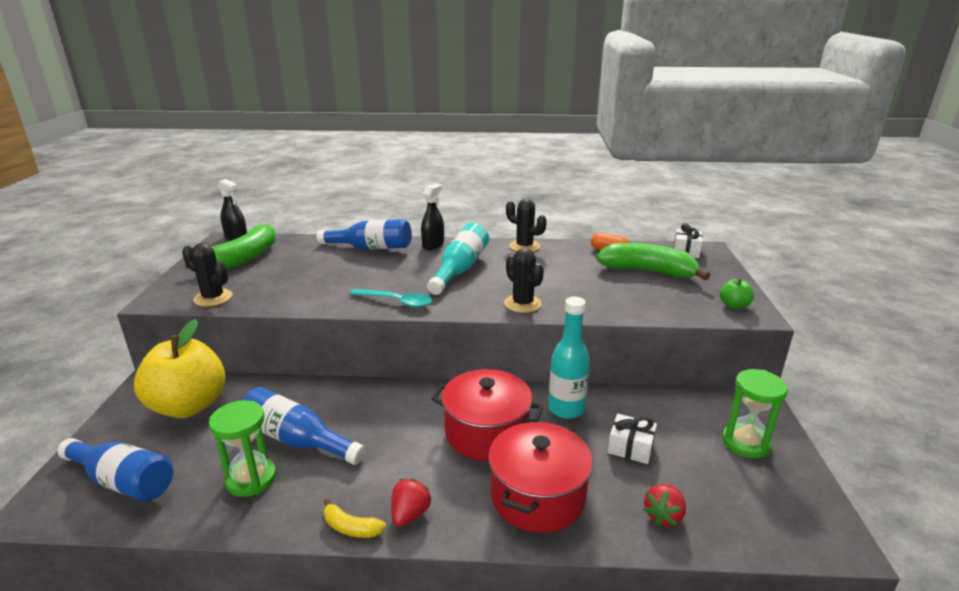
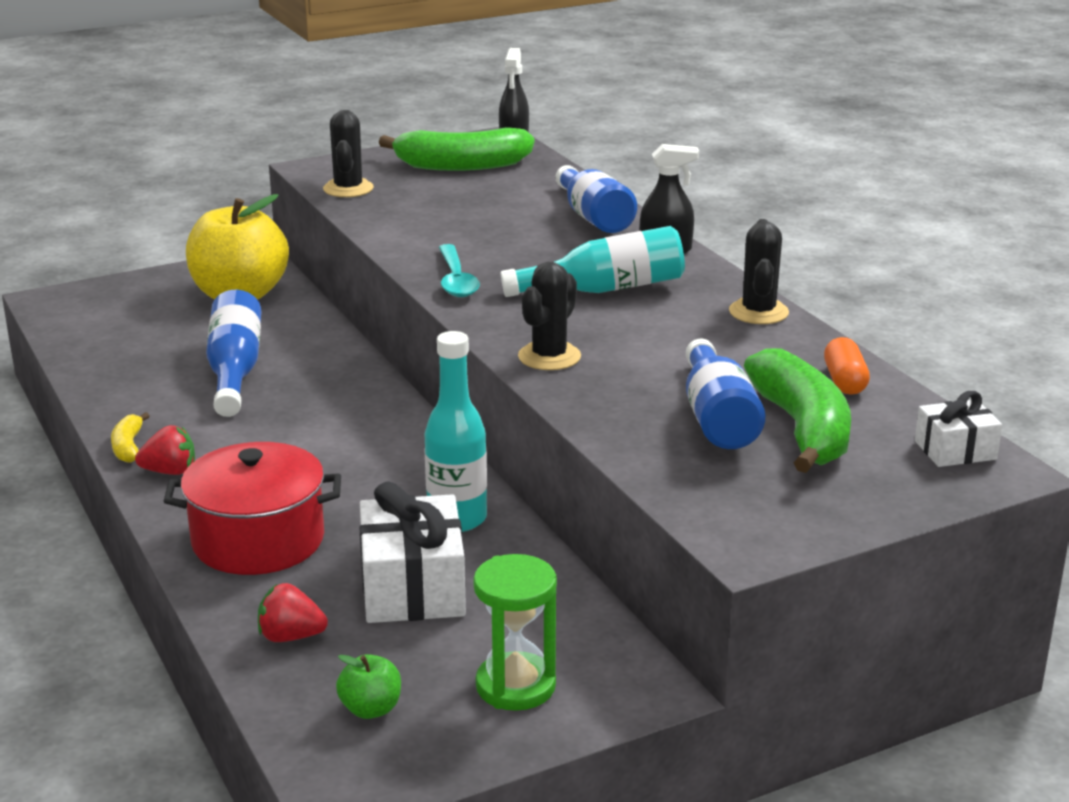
camera: 60 degrees right, 0 degrees up
blue bottle [57,438,174,501] -> blue bottle moved to [686,339,765,449]
green hourglass [209,400,277,497] -> none
red pot [431,369,544,461] -> none
white gift [608,414,657,464] -> white gift [360,481,466,623], size x1.78
green apple [720,278,754,309] -> green apple moved to [336,654,401,719]

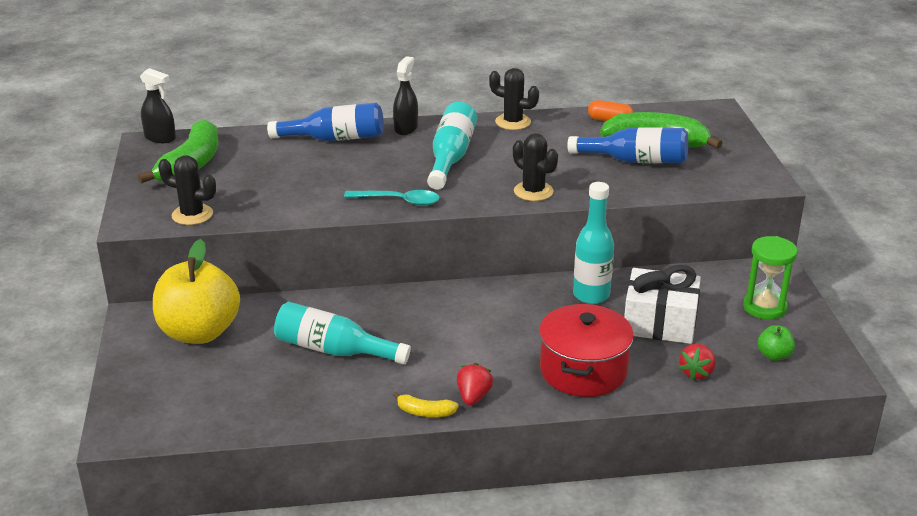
camera: 70 degrees left, 5 degrees up
blue bottle [206,290,261,417] -> turquoise bottle [274,302,411,365]
white gift [915,391,1002,467] -> none

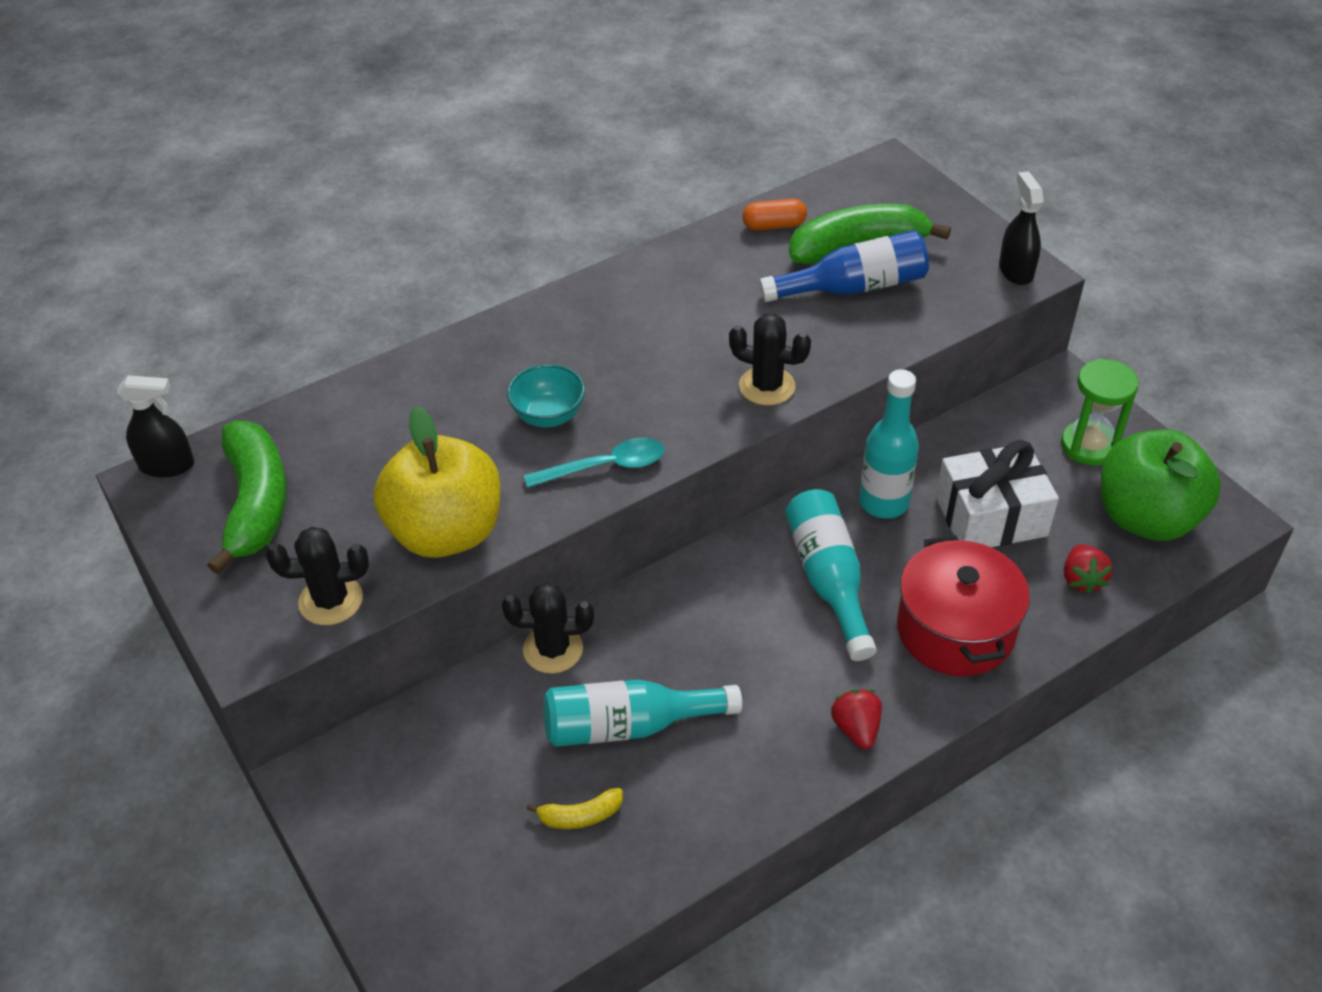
camera: 25 degrees left, 15 degrees up
yellow apple [153,239,240,344] -> yellow apple moved to [374,406,501,558]
blue bottle [267,103,384,141] -> none
black spray bottle [393,56,418,135] -> black spray bottle moved to [999,171,1044,285]
yellow banana [393,392,459,417] -> yellow banana moved to [527,788,623,829]
turquoise bottle [427,102,477,190] -> turquoise bottle moved to [785,489,877,661]
black cactus [489,68,539,130] -> black cactus moved to [502,583,594,674]
green apple [758,325,795,361] -> green apple [1101,430,1221,541], size x2.42
none -> turquoise bowl [507,364,585,427]

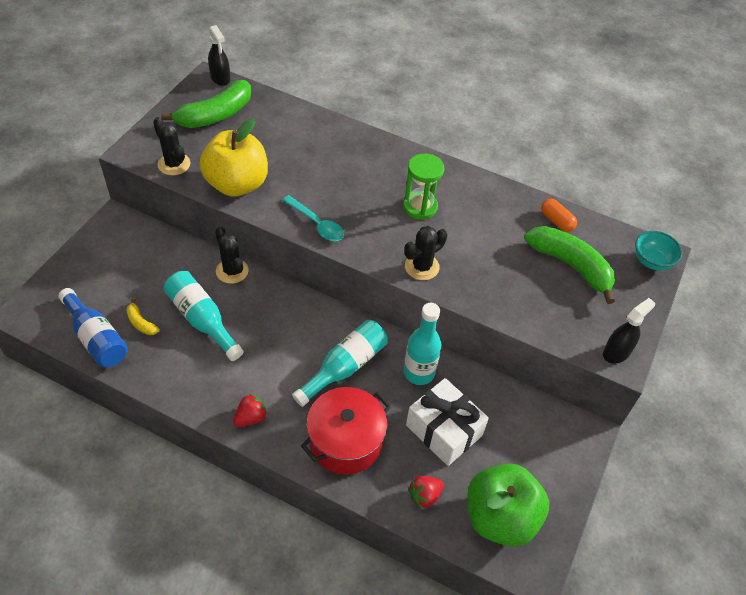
camera: 55 degrees right, 5 degrees up
turquoise bowl [507,364,585,427] -> turquoise bowl moved to [635,231,682,271]
black cactus [729,314,811,405] -> black cactus turned 60 degrees clockwise [404,226,447,280]
blue bottle [760,230,929,302] -> blue bottle moved to [59,288,128,367]
green hourglass [1061,359,1139,466] -> green hourglass moved to [403,153,444,220]

